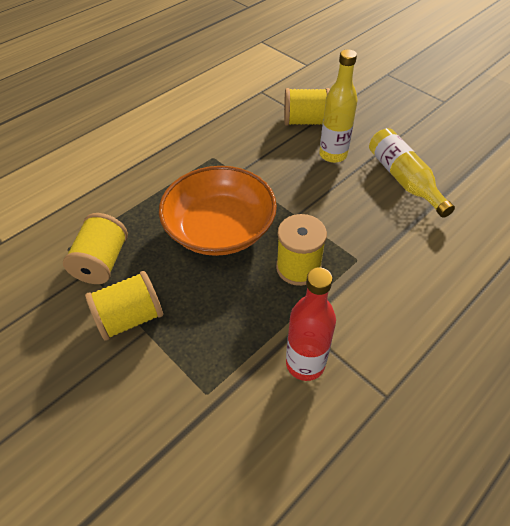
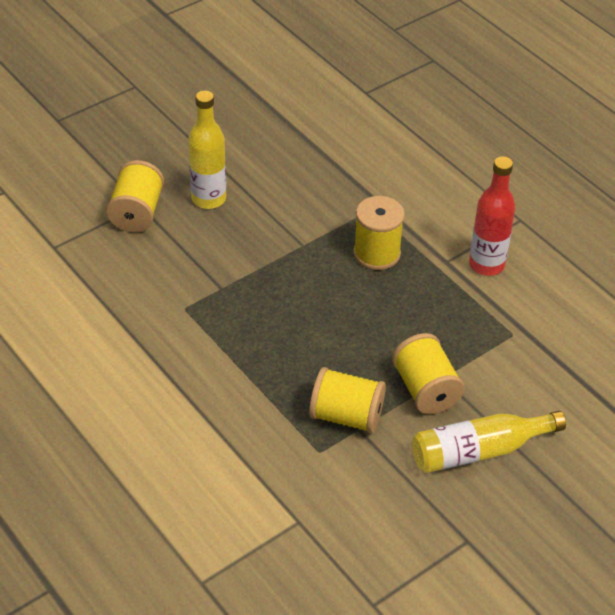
camera: 85 degrees left, 5 degrees down
orange bowl [159,166,277,256] -> none
yellow bottle [369,128,455,218] -> yellow bottle moved to [412,411,566,473]

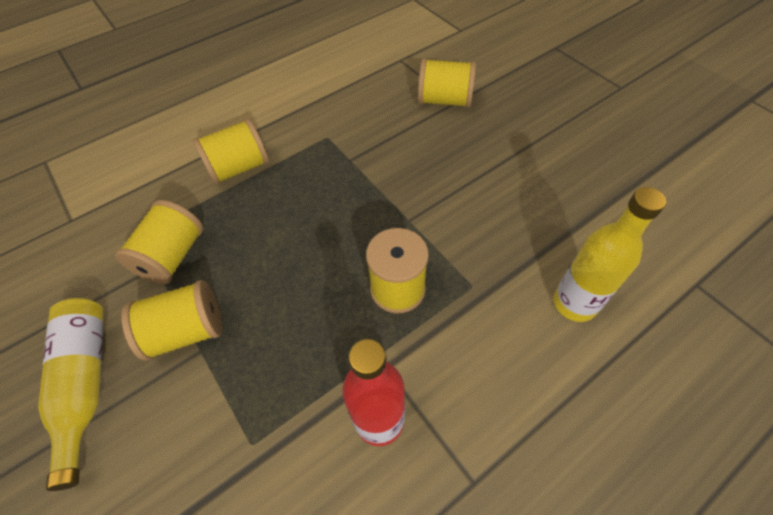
camera: 95 degrees right, 10 degrees up
yellow bottle [188,91,226,209] -> yellow bottle moved to [553,187,666,322]
none -> yellow spool [193,118,269,185]

